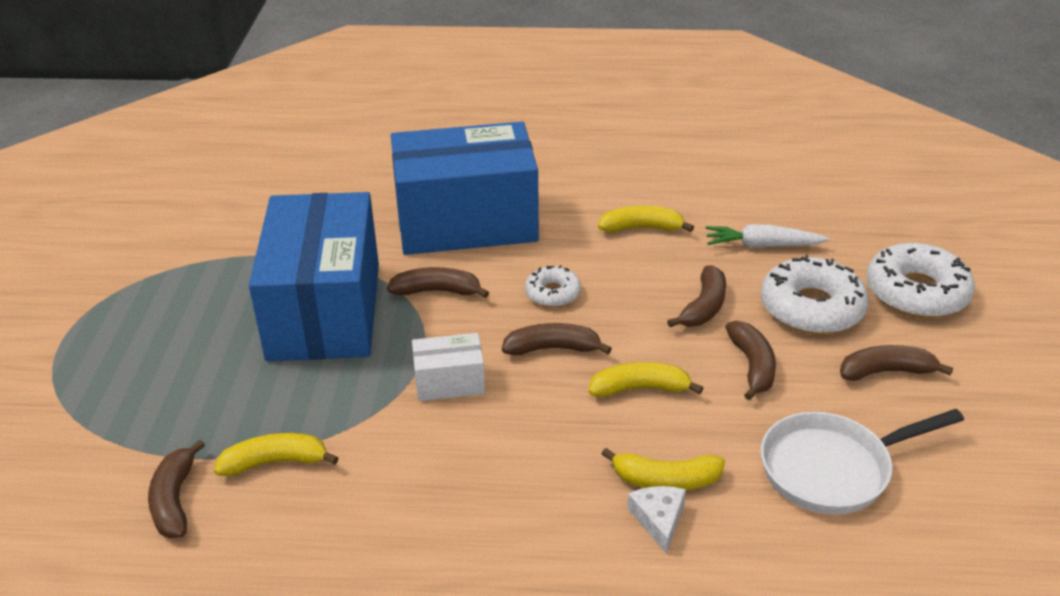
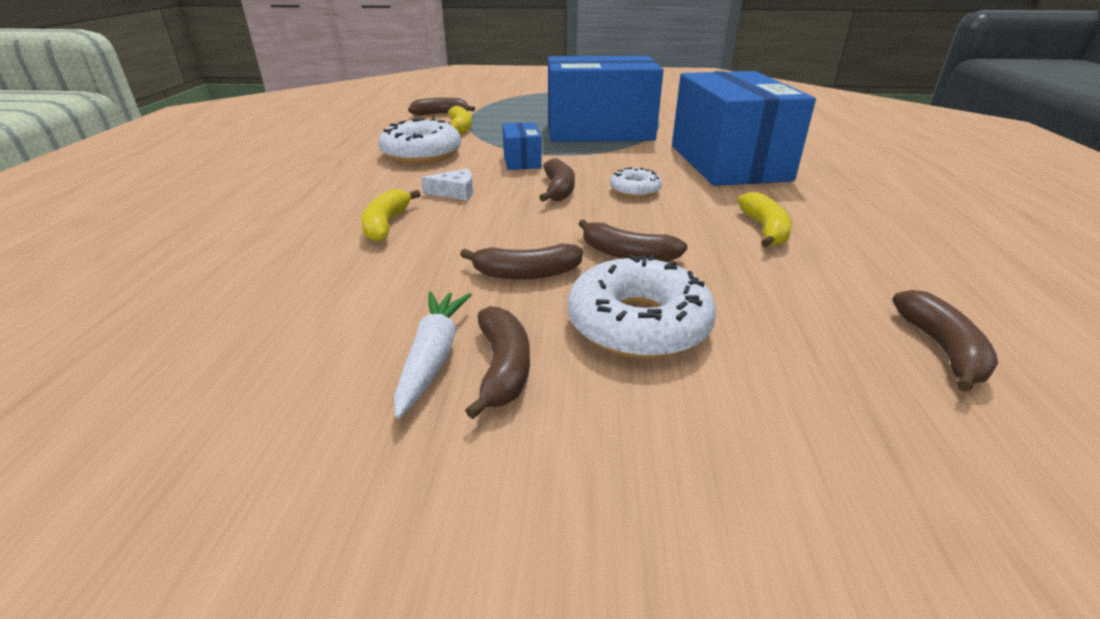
camera: 90 degrees right, 5 degrees down
brown banana [387,267,489,298] -> brown banana moved to [892,290,998,392]
white box [412,333,485,401] -> blue box [502,122,542,170]
yellow banana [589,362,703,397] -> none
white cheese [627,486,686,554] -> white cheese moved to [421,168,473,200]
white carrot [706,224,829,248] -> white carrot moved to [394,292,472,418]
white pan [761,409,964,514] -> none
white donut [866,243,975,318] -> white donut moved to [379,119,461,164]

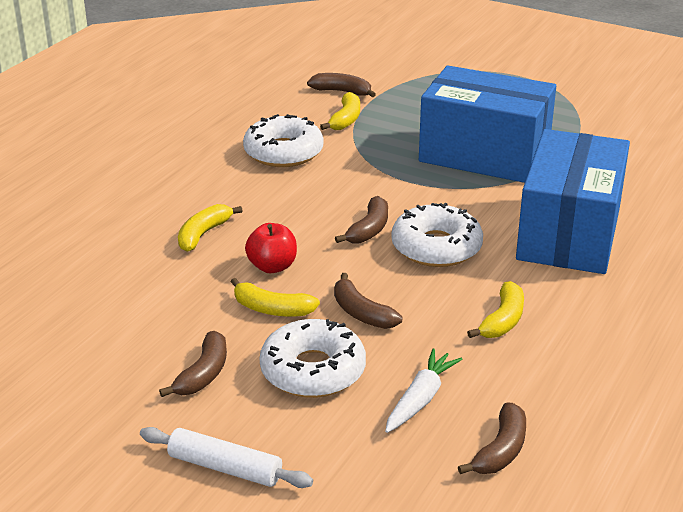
camera: 25 degrees right, 0 degrees up
white carrot [394,292,472,418] -> white carrot moved to [385,349,462,433]
white cheese [421,168,473,200] -> none
brown banana [460,244,583,280] -> yellow banana [231,278,320,317]
blue box [502,122,542,170] -> none
white donut [610,167,662,198] -> white donut [391,203,483,267], size x1.82
none -> white rolling pin [140,427,313,488]
none -> red apple [245,223,297,273]

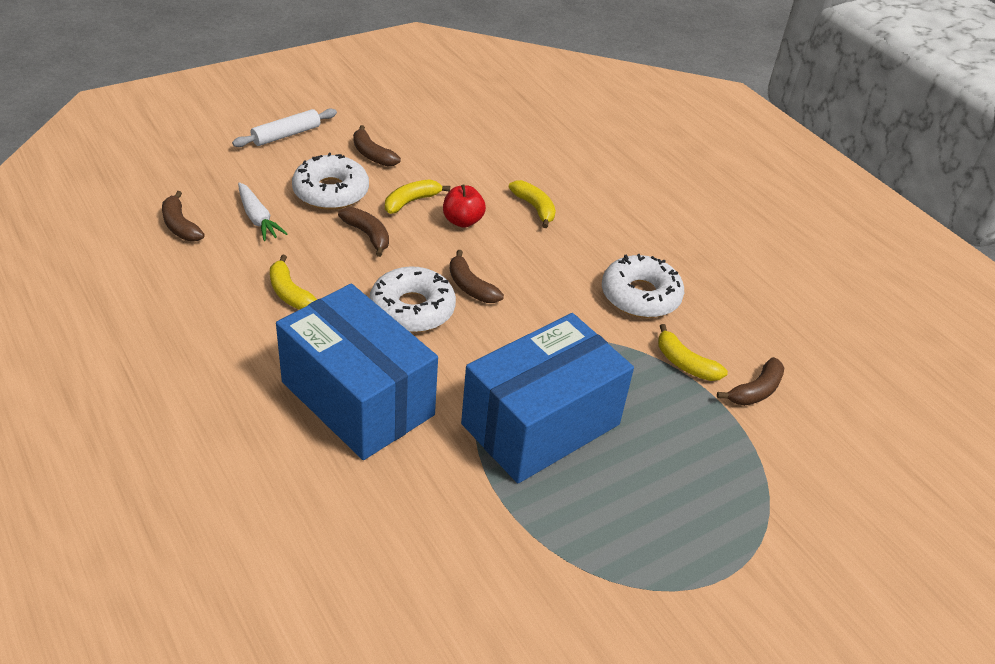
camera: 115 degrees right, 10 degrees up
brown banana [334,273,402,329] -> brown banana turned 60 degrees clockwise [338,207,389,257]

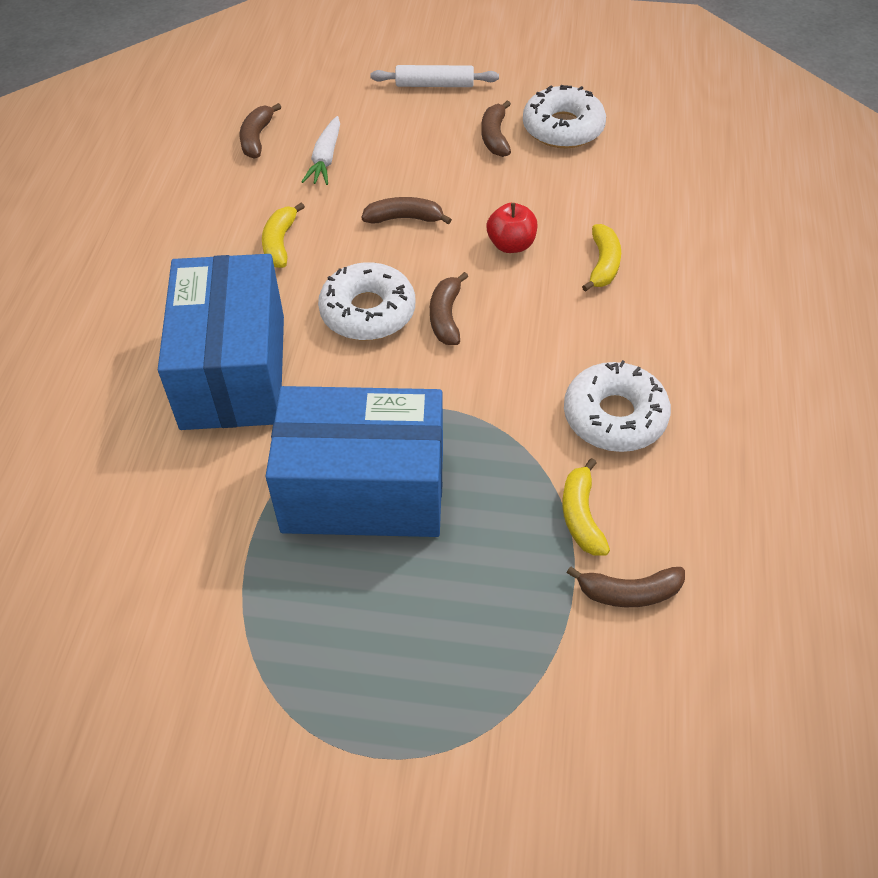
camera: 45 degrees right, 10 degrees up
white donut [292,153,369,210] -> white donut moved to [523,85,606,148]
brown banana [338,207,389,257] -> brown banana turned 90 degrees counterclockwise [361,197,452,225]
yellow banana [385,179,450,214] -> none

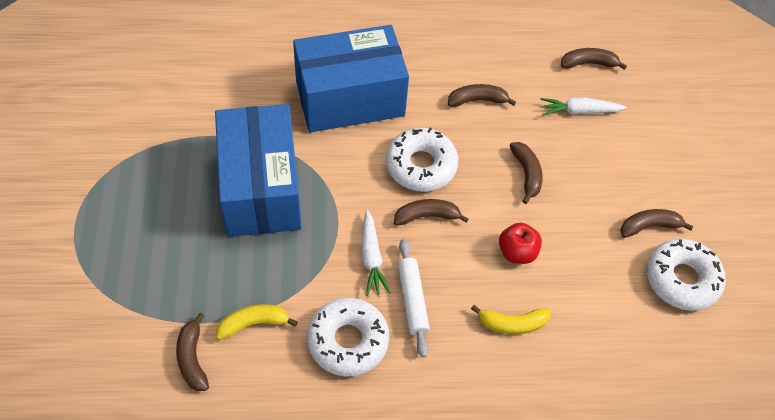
camera: 75 degrees right, 5 degrees up
yellow banana [262,203,305,268] -> brown banana [448,84,516,107]
white rolling pin [370,65,499,87] -> white rolling pin moved to [397,239,430,357]
none -> white carrot [361,210,391,296]

